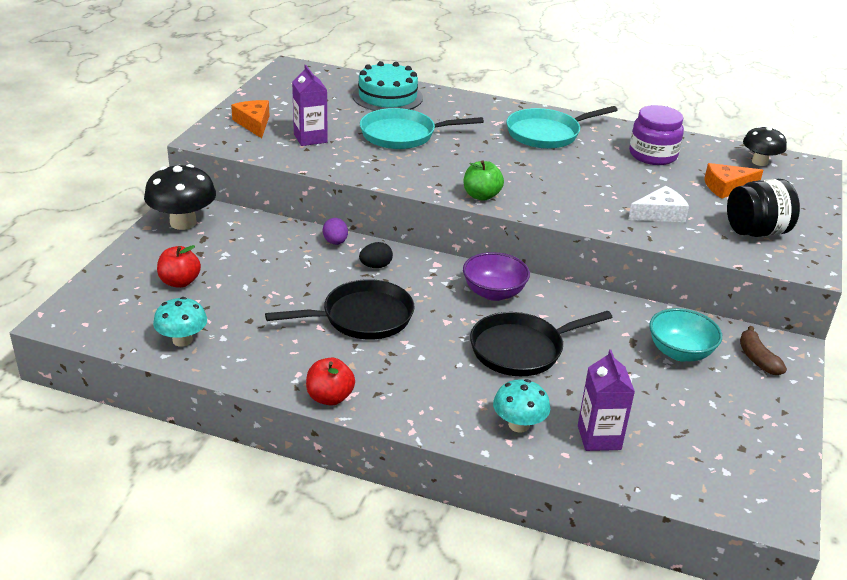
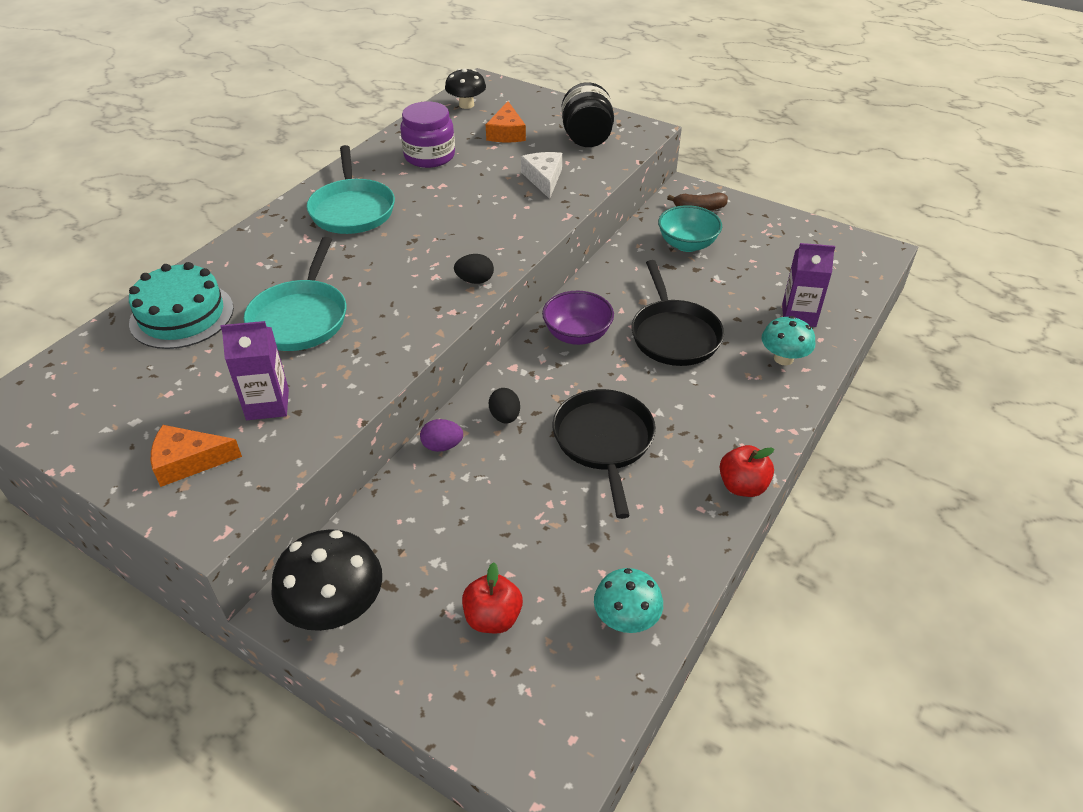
camera: 75 degrees left, 10 degrees up
green apple [464,161,504,201] -> black egg [454,254,494,284]

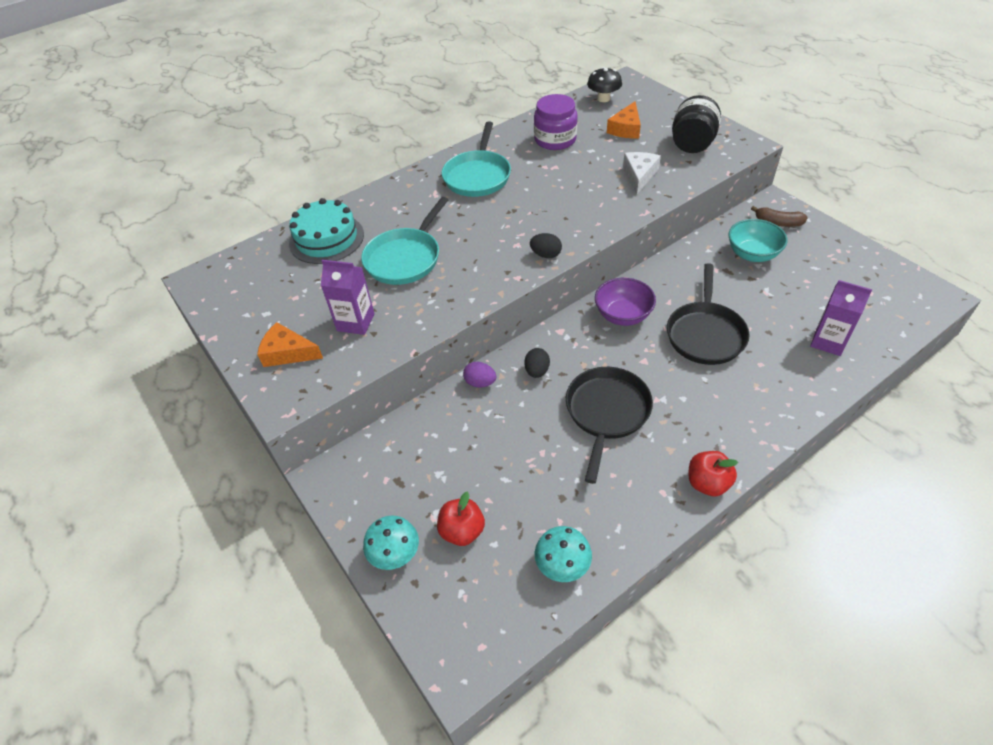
camera: 25 degrees right, 5 degrees up
black mushroom [271,529,382,631] -> none
turquoise mushroom [762,316,815,366] -> turquoise mushroom moved to [363,516,419,570]

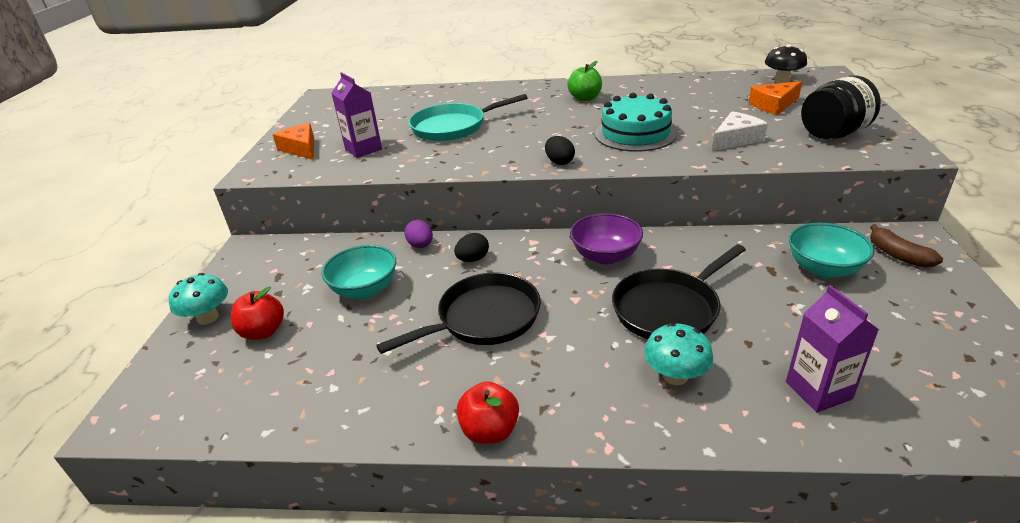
camera: 40 degrees right, 15 degrees down
turquoise cake [289,198,364,264] -> turquoise cake moved to [595,93,677,152]
turquoise pan [442,122,511,197] -> green apple [567,61,602,101]
purple jar [534,94,578,150] -> none
turquoise mushroom [535,526,592,582] -> turquoise mushroom moved to [644,323,713,385]
none -> turquoise bowl [321,245,396,299]

